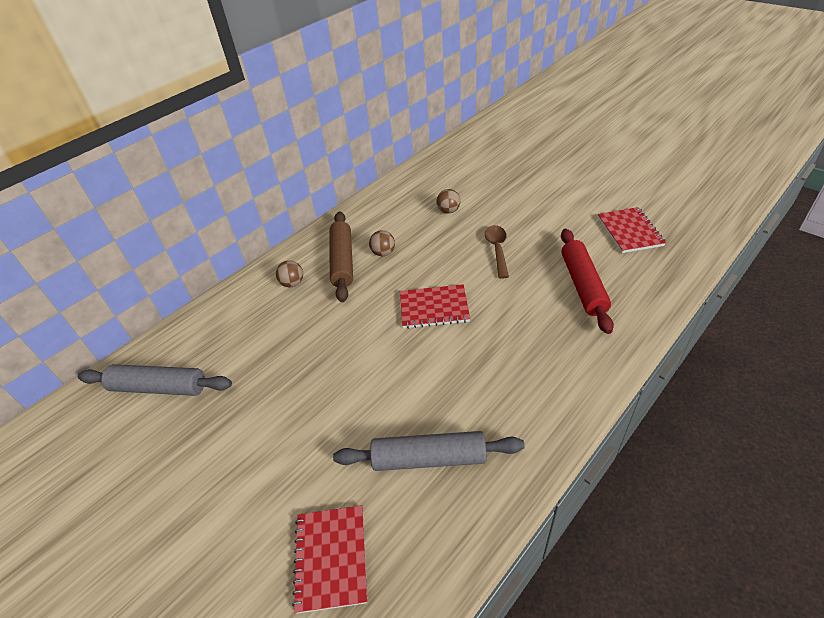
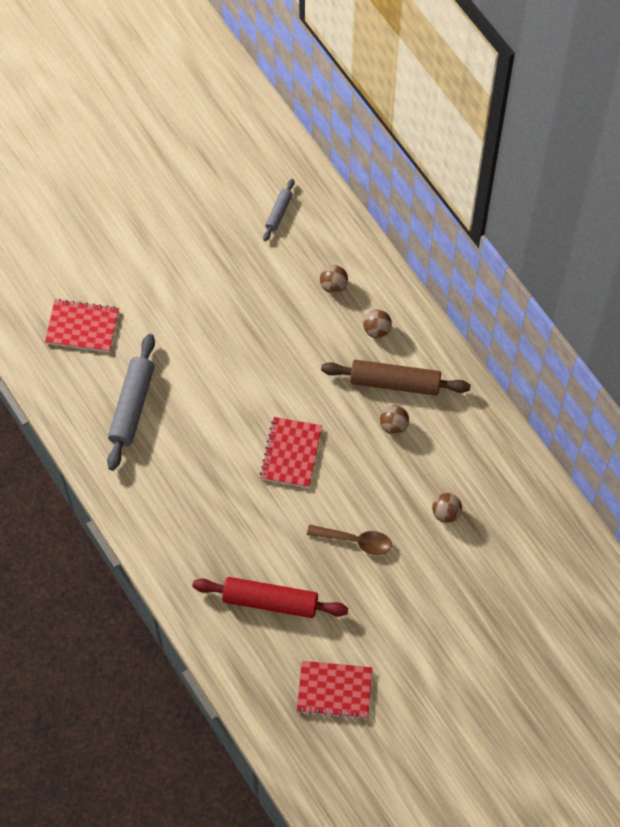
camera: 100 degrees right, 20 degrees up
grey rolling pin [78,364,232,396] -> grey rolling pin [263,179,294,241], size x0.52
none -> brown ball [320,265,348,294]

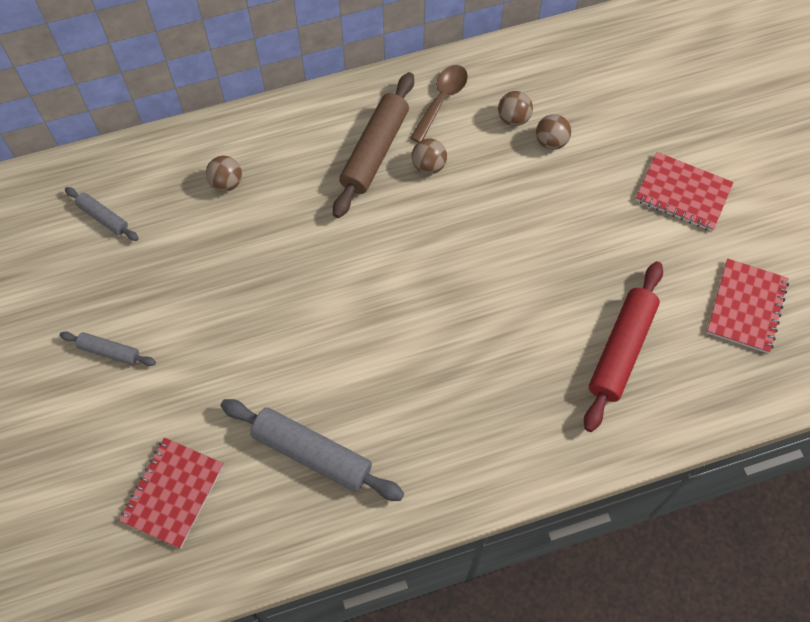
camera: 75 degrees left, 0 degrees up
red notebook [260,417,322,488] -> red notebook moved to [636,152,733,231]
brown spoon [307,525,392,555] -> brown spoon moved to [410,65,468,142]
brown ball [363,310,392,338] -> brown ball moved to [498,91,533,126]
none -> grey rolling pin [59,332,156,366]

